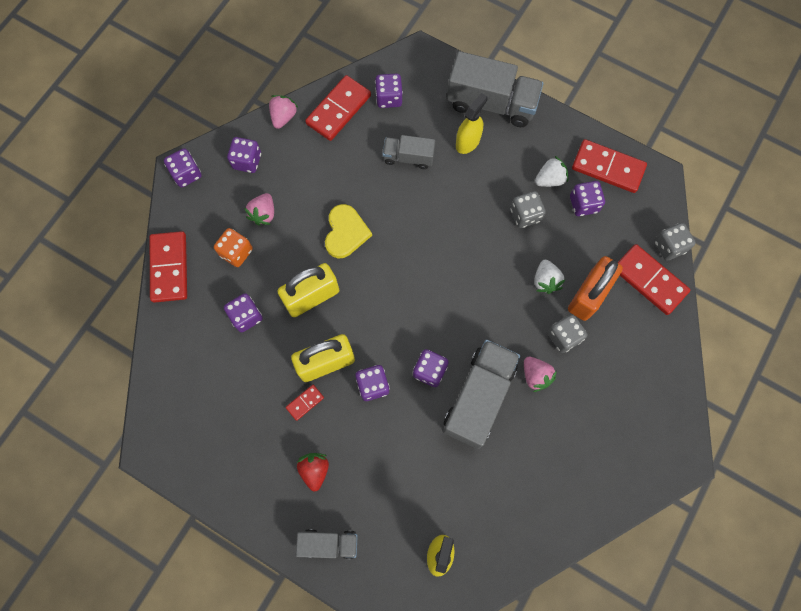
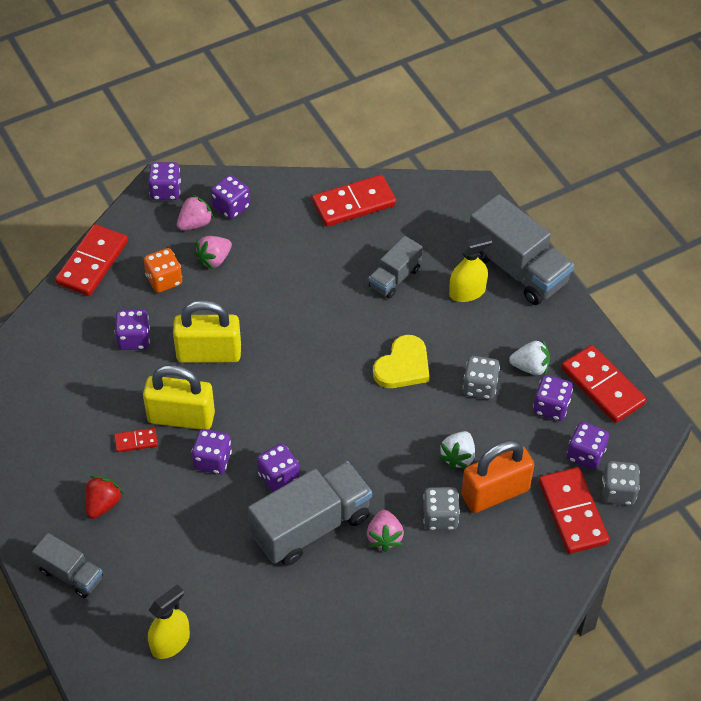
camera: 30 degrees right, 20 degrees down
pink strawberry [269,95,298,129] -> pink strawberry moved to [177,194,214,231]
yellow heart [325,204,372,259] -> yellow heart moved to [373,335,430,388]
purple dice [375,73,403,108] -> purple dice moved to [567,422,609,470]
grey truck [383,135,435,169] -> grey truck turned 90 degrees counterclockwise [369,236,423,299]

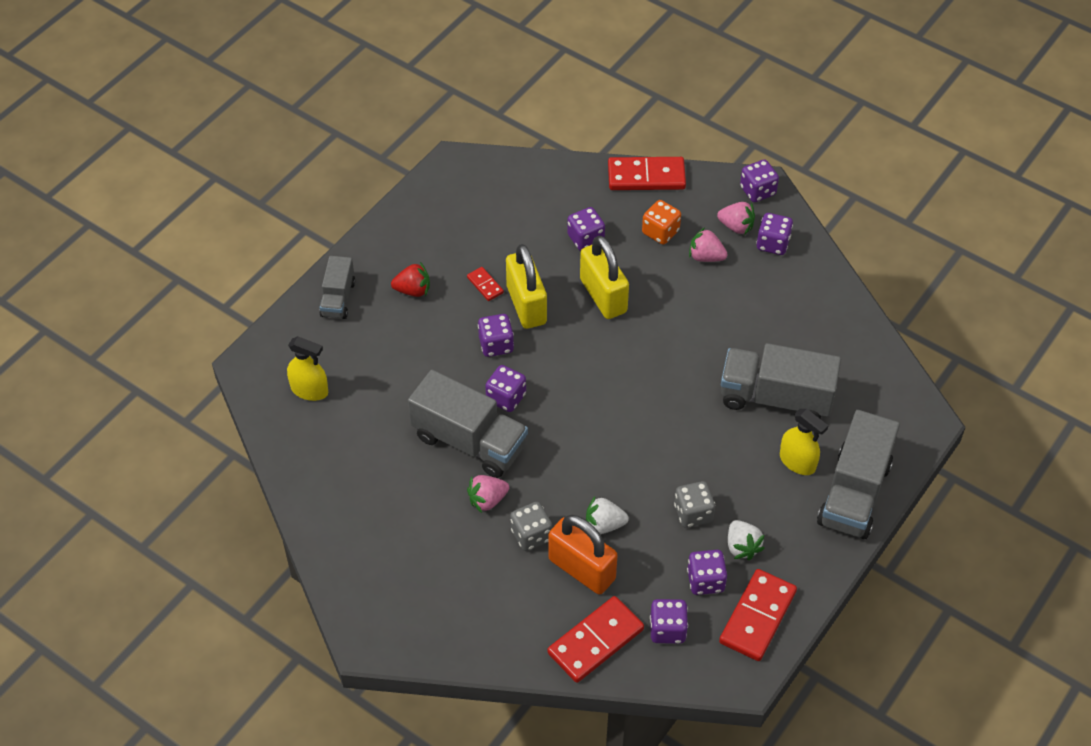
camera: 65 degrees right, 0 degrees up
red domino [312,175,396,227] -> none
grey truck [369,236,423,299] -> grey truck [721,343,841,419], size x1.80
yellow heart [373,335,430,388] -> none
grey dice [602,461,640,505] -> none

